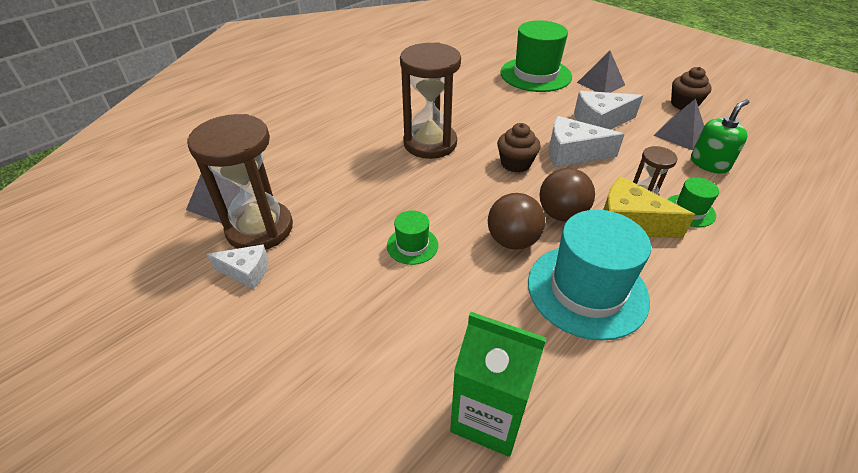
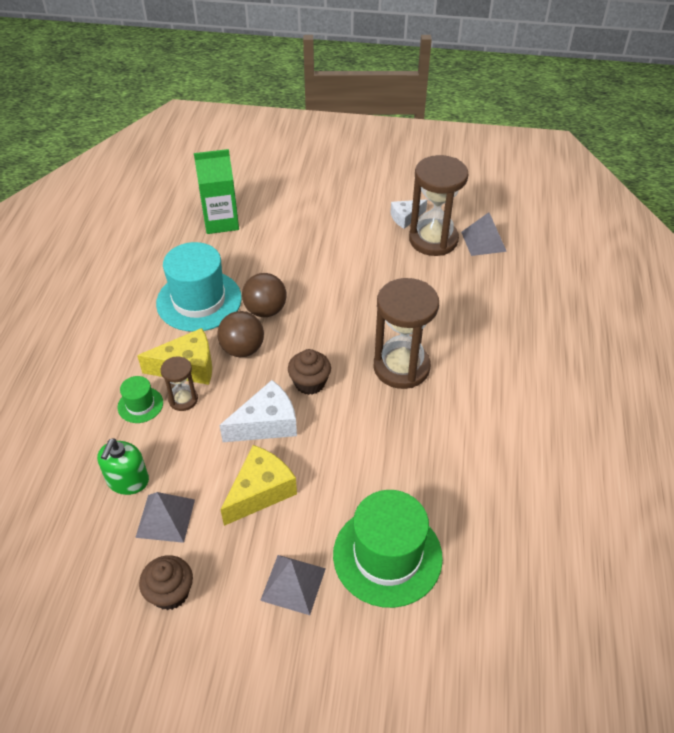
camera: 145 degrees right, 5 degrees up
green hat [387,210,438,265] -> none
white cheese [574,91,643,130] -> yellow cheese [221,445,297,526]

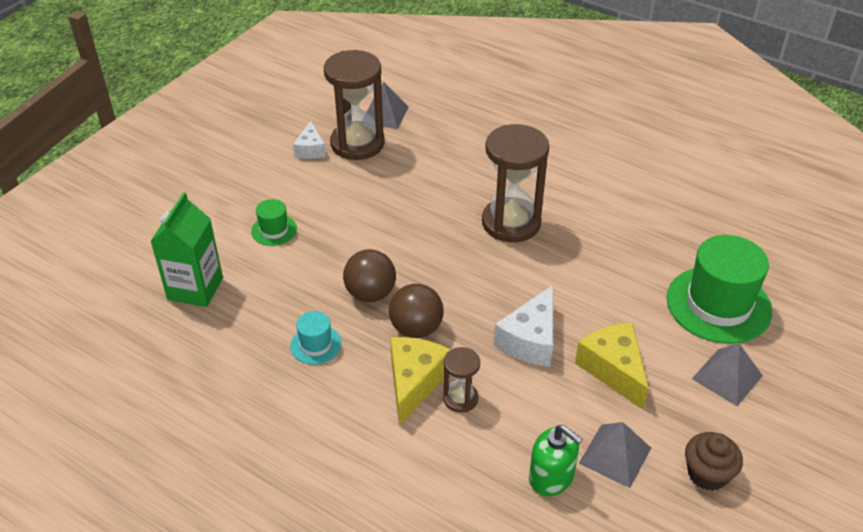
camera: 65 degrees left, 5 degrees down
green hat [118,376,163,423] -> green hat moved to [251,199,297,246]
turquoise hat [156,242,242,332] -> turquoise hat [290,311,342,365], size x0.48
white cheese [219,380,297,442] -> white cheese turned 150 degrees counterclockwise [494,285,553,367]
brown cupcake [288,349,331,395] -> none

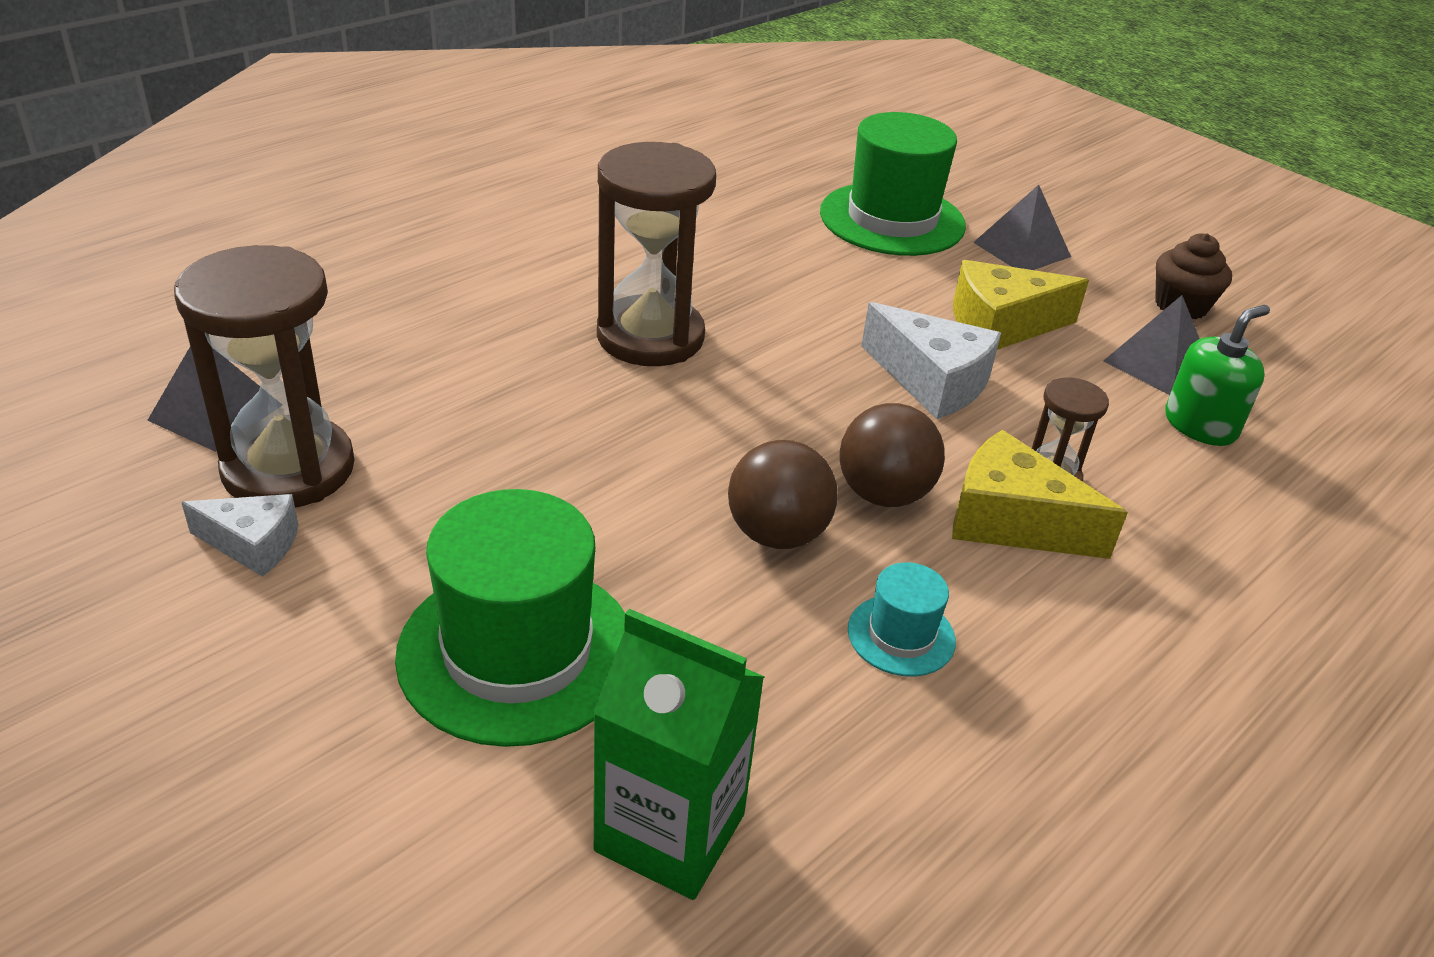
camera: 80 degrees left, 5 degrees down
green hat [251,199,297,246] -> green hat [395,489,625,747], size x2.10

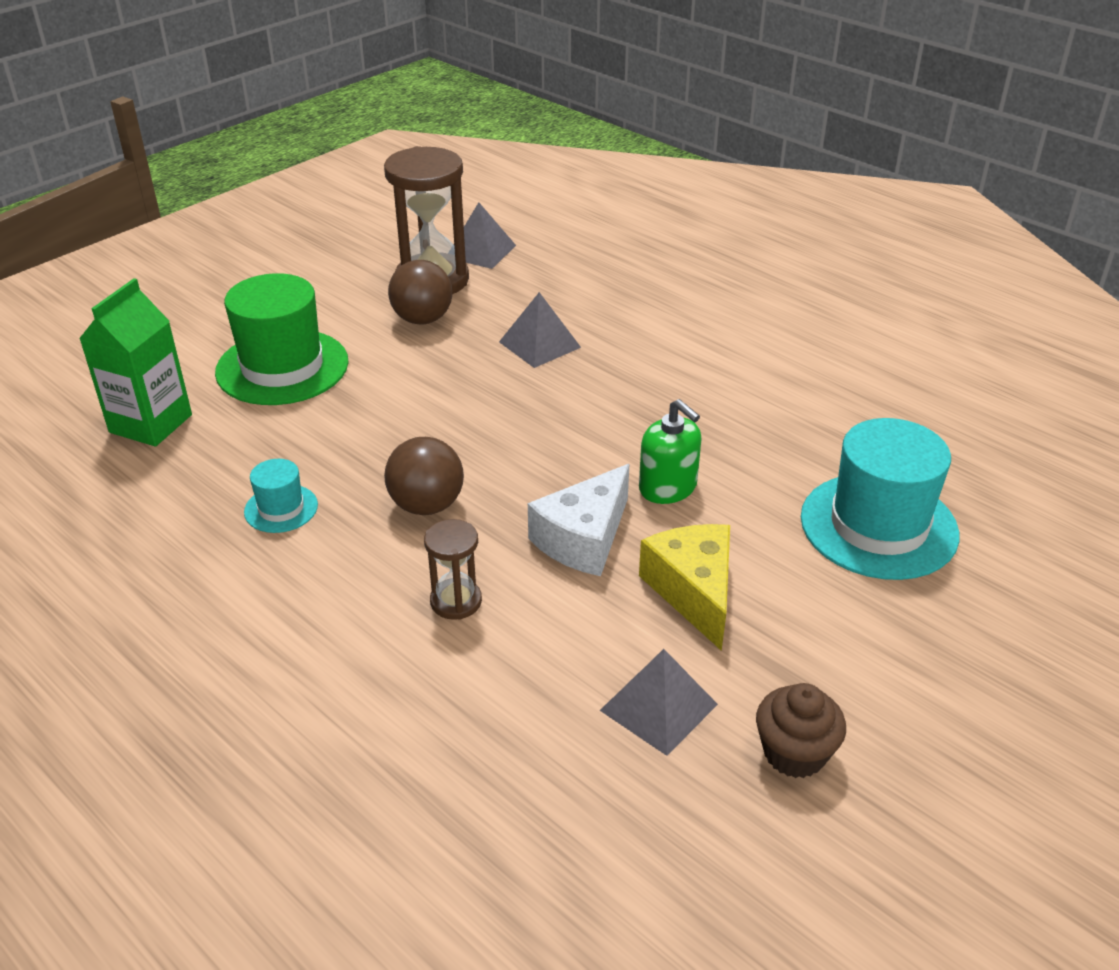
camera: 90 degrees right, 0 degrees up
white cheese [181,494,298,577] -> none
brown hourglass [597,142,716,366] -> none
brown ball [728,440,838,549] -> brown ball moved to [388,260,452,324]
green hat [820,112,966,256] -> turquoise hat [801,418,960,580]
yellow cheese [952,430,1128,559] -> none
grey pyramid [973,185,1071,270] -> grey pyramid moved to [499,292,581,368]
green soap dispenser [1165,305,1270,446] -> green soap dispenser moved to [639,399,701,504]

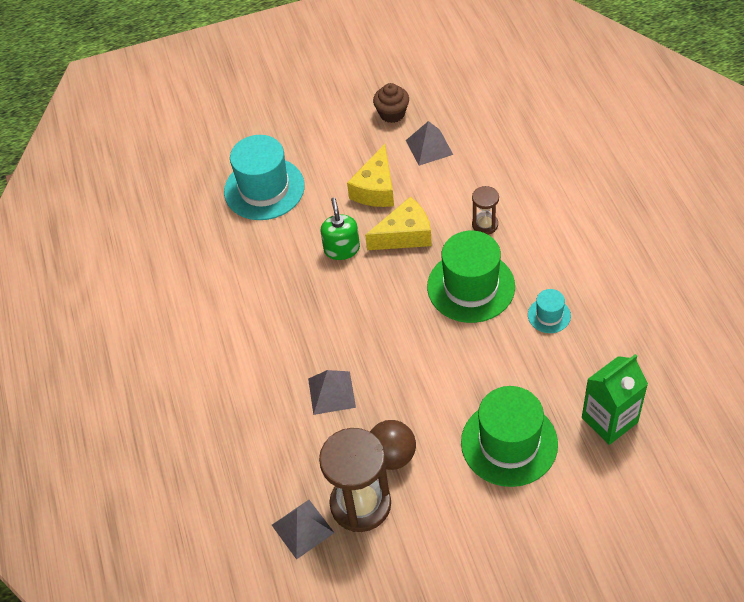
camera: 145 degrees left, 15 degrees up
brown ball [384,437,464,515] -> green hat [427,231,515,323]
white cheese [528,464,629,576] -> yellow cheese [365,197,432,250]

